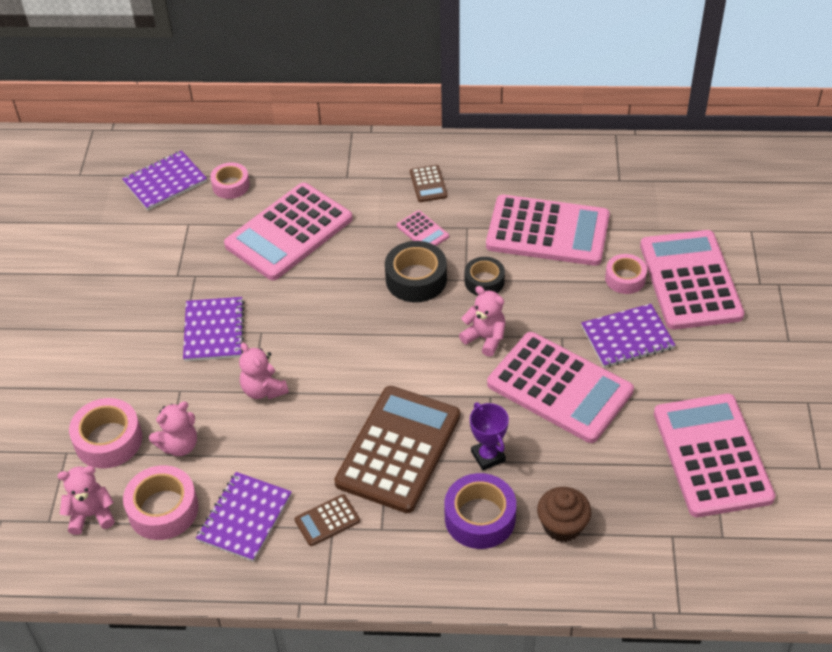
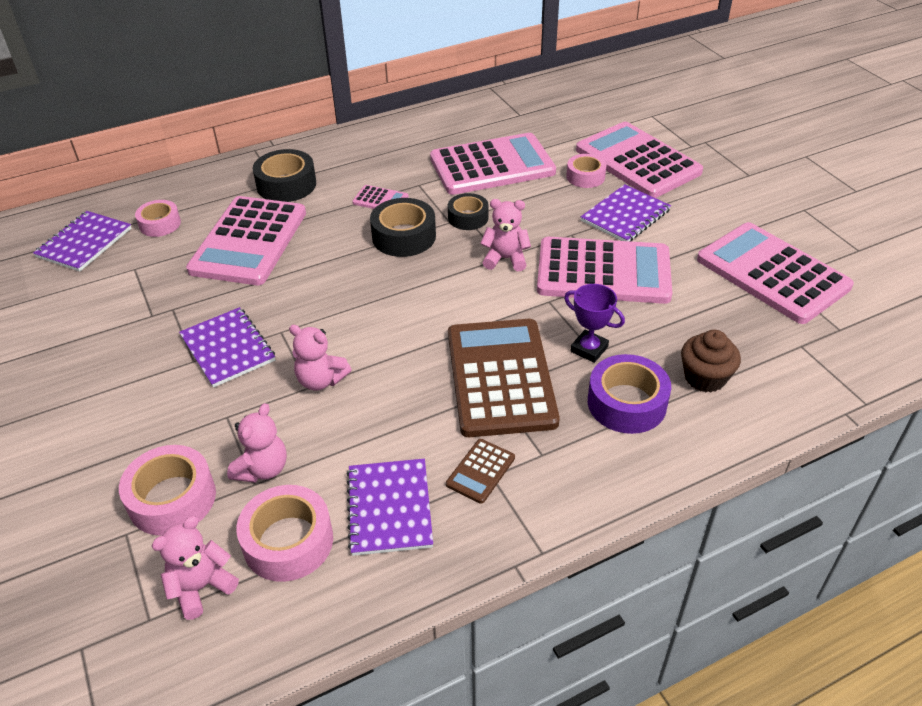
camera: 30 degrees left, 5 degrees down
brown calculator [410,165,447,202] -> none
none -> black tape [253,149,316,202]

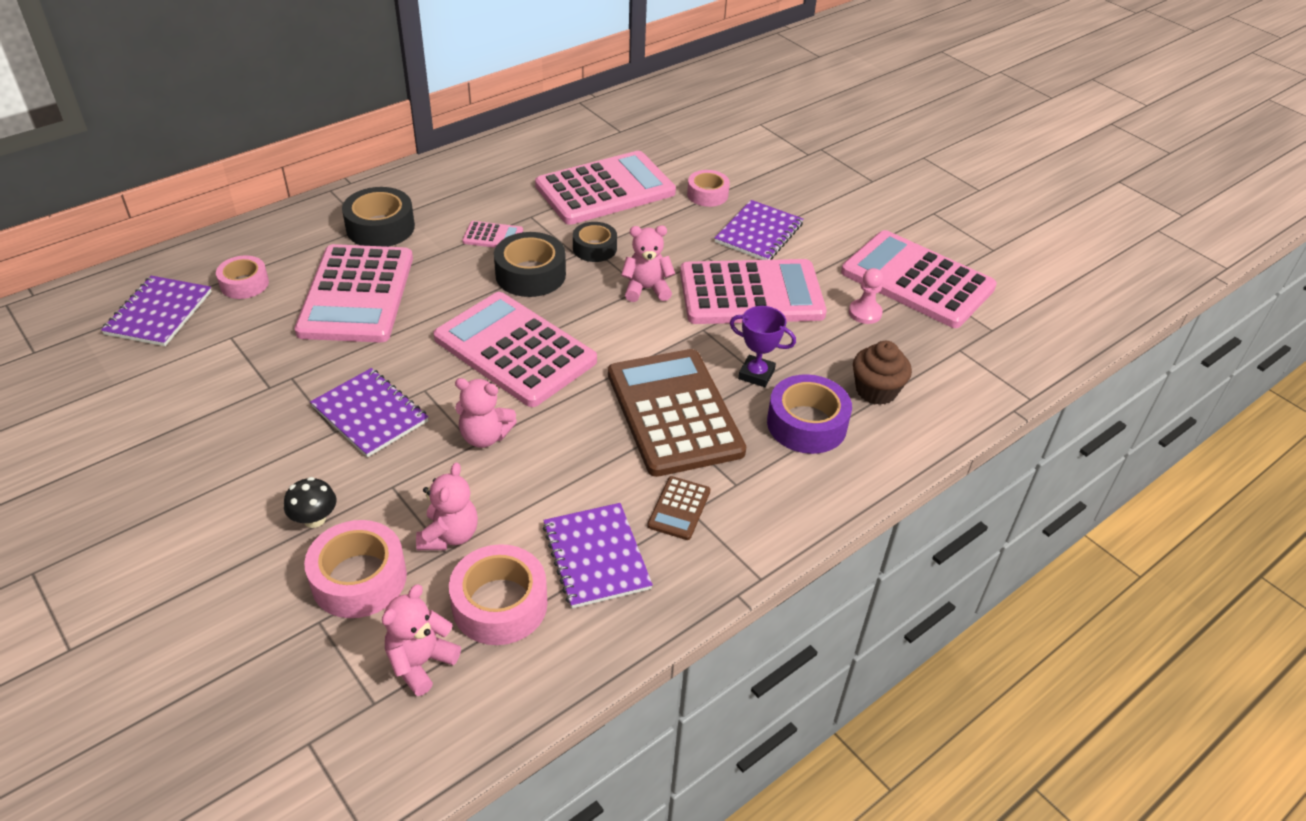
camera: 15 degrees left, 0 degrees up
pink calculator [576,122,703,198] -> pink calculator moved to [433,292,597,407]
none -> black mushroom [284,477,336,528]
none -> pink pawn [849,268,883,324]

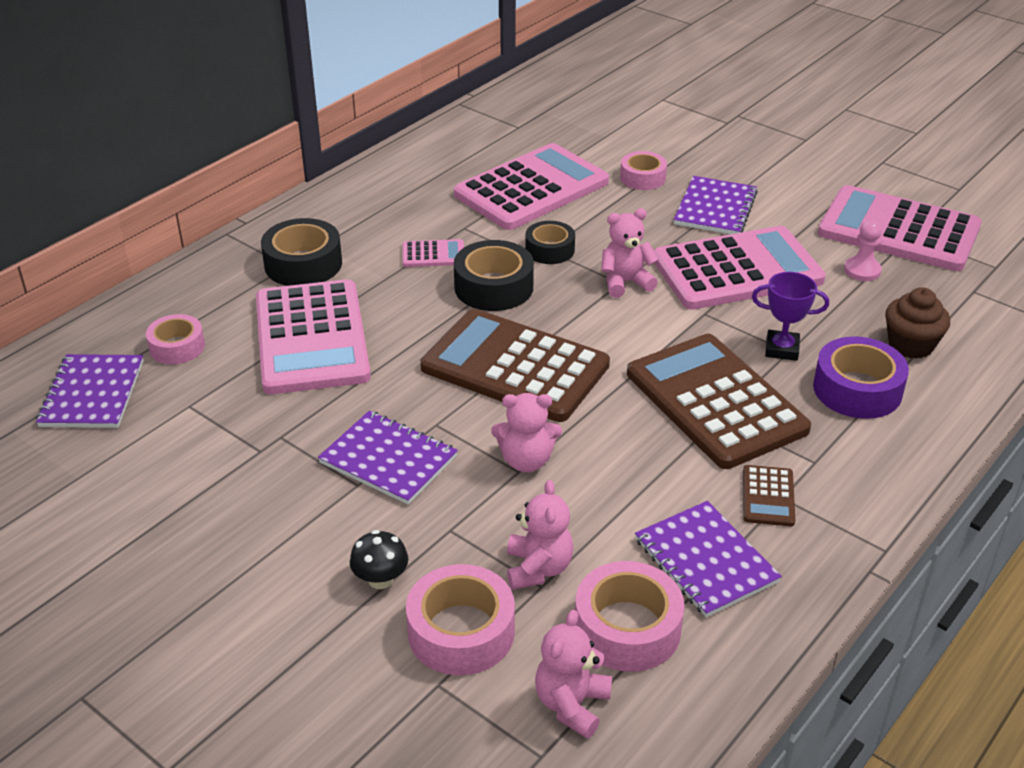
camera: 10 degrees left, 5 degrees down
pink calculator [433,292,597,407] -> brown calculator [420,309,610,422]

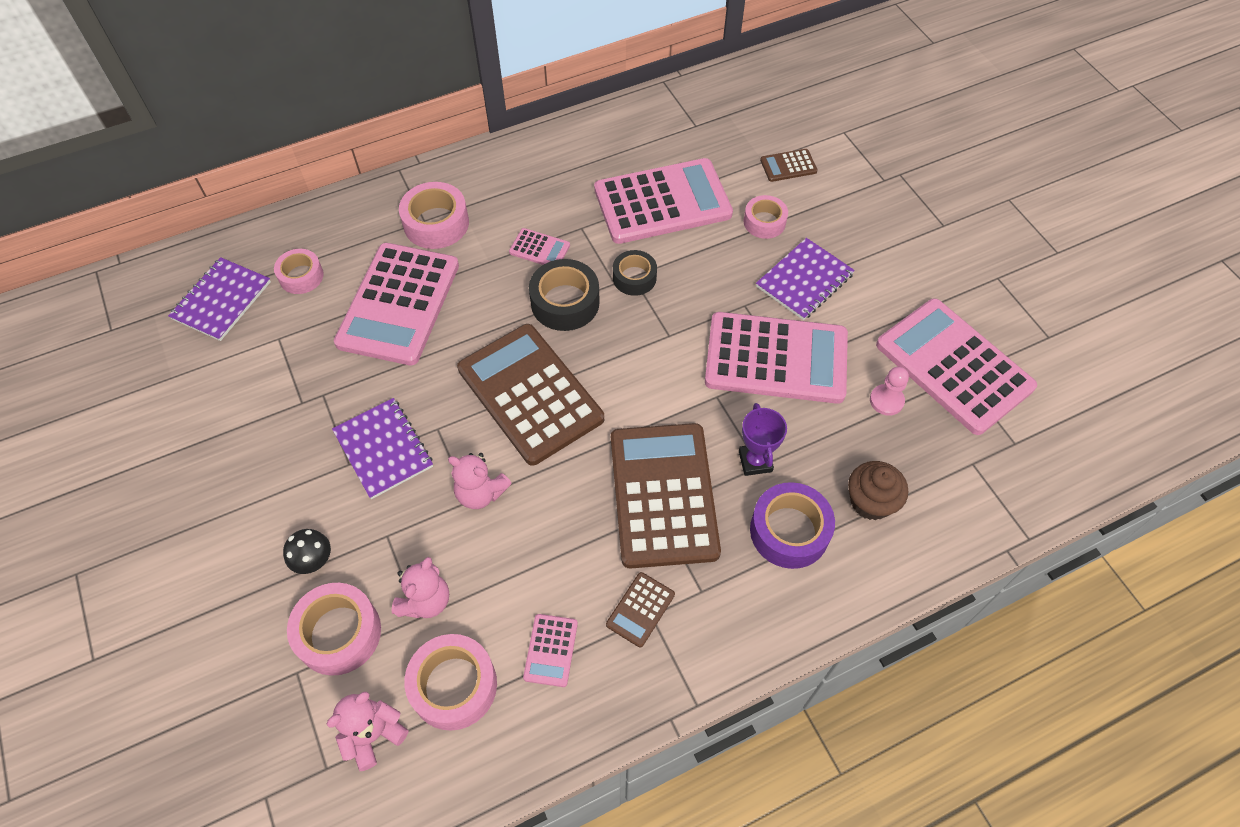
camera: 25 degrees right, 20 degrees up
black tape [261,218,342,286] -> pink tape [399,182,469,249]
pink teddy bear [601,208,659,298] -> none
purple notebook [635,501,782,617] -> pink calculator [523,614,578,687]
purple trophy [752,272,829,361] -> purple trophy turned 45 degrees clockwise [739,403,787,476]
none -> brown calculator [760,149,818,182]

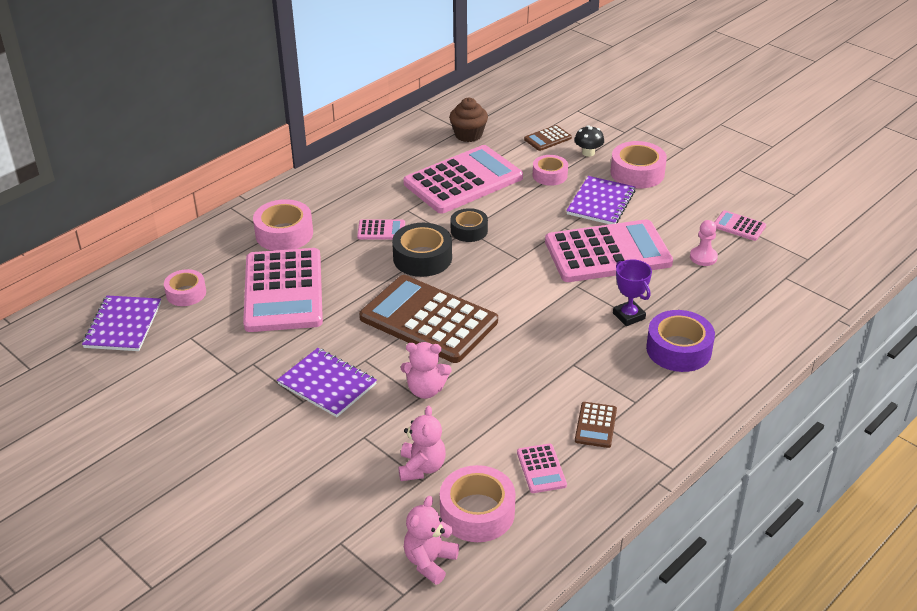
camera: 20 degrees left, 20 degrees down
black mushroom [283,529,331,574] -> black mushroom moved to [574,125,604,157]
pink tape [287,583,381,676] -> pink tape moved to [610,141,667,188]
brown calculator [611,423,721,569] -> none
brown cupcake [848,461,908,520] -> brown cupcake moved to [449,98,488,142]
pink calculator [876,298,1037,435] -> pink calculator [714,210,766,241], size x0.42

